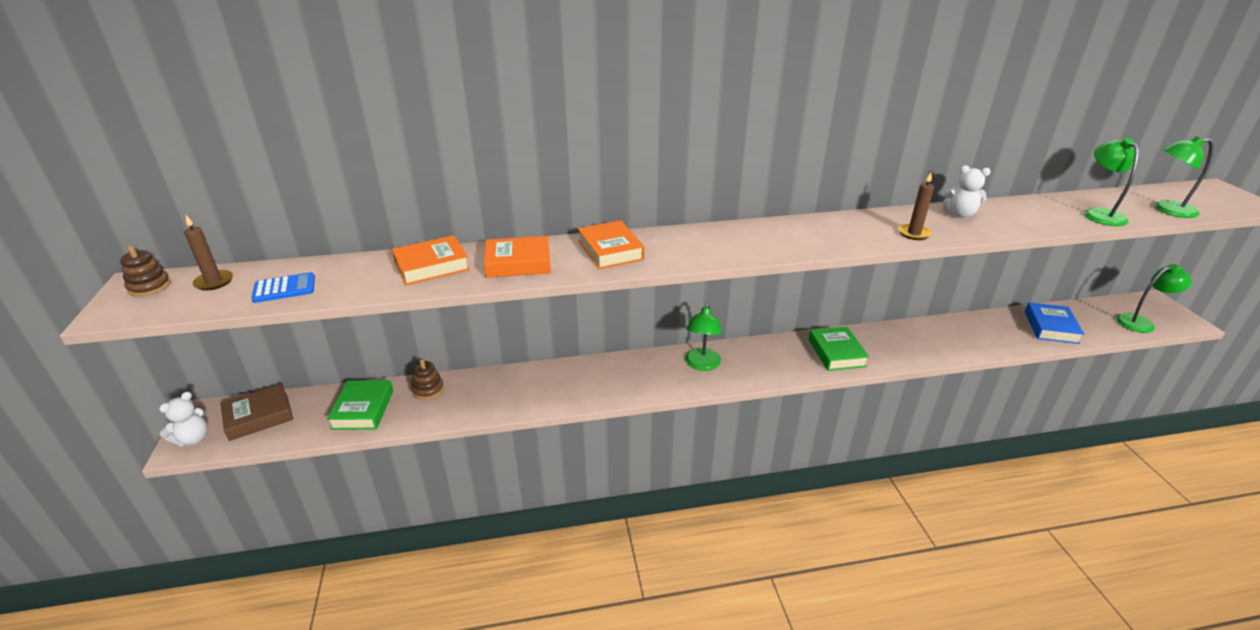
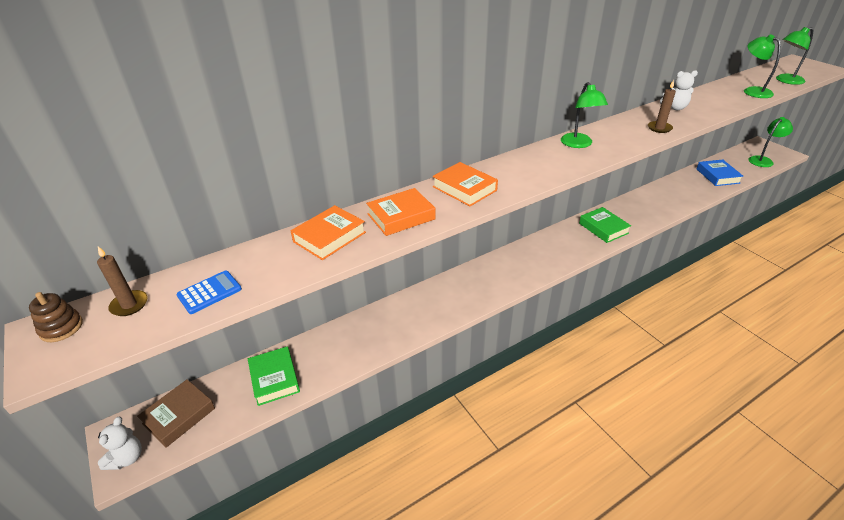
camera: 20 degrees left, 5 degrees up
brown stacking toy [411,359,444,400] -> none
green lamp [685,303,722,371] -> green lamp moved to [561,82,608,148]

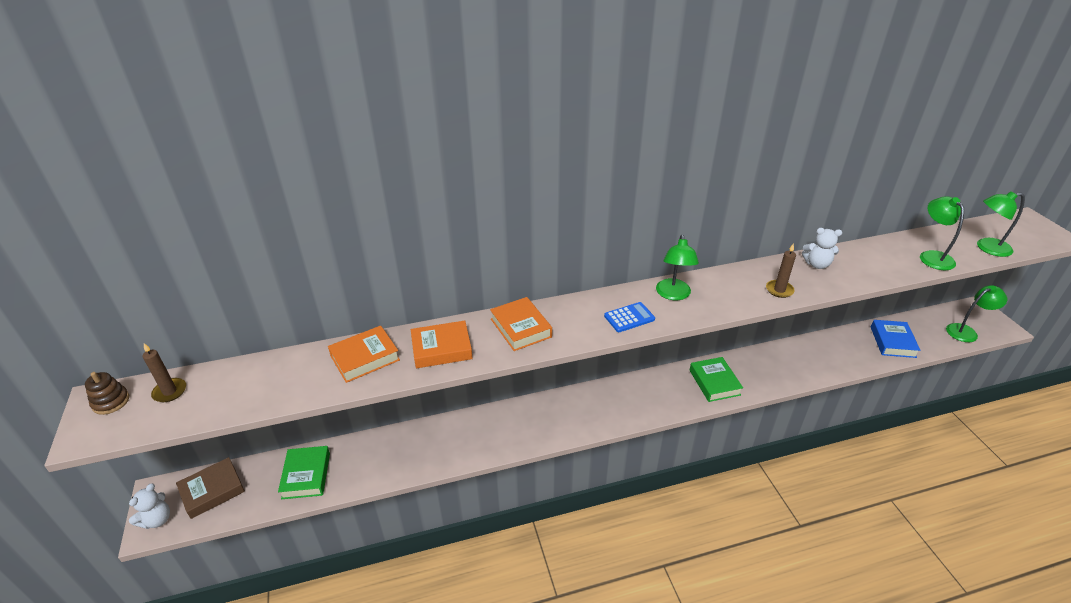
camera: 15 degrees right, 0 degrees up
blue calculator [177,271,242,314] -> blue calculator moved to [604,302,655,332]

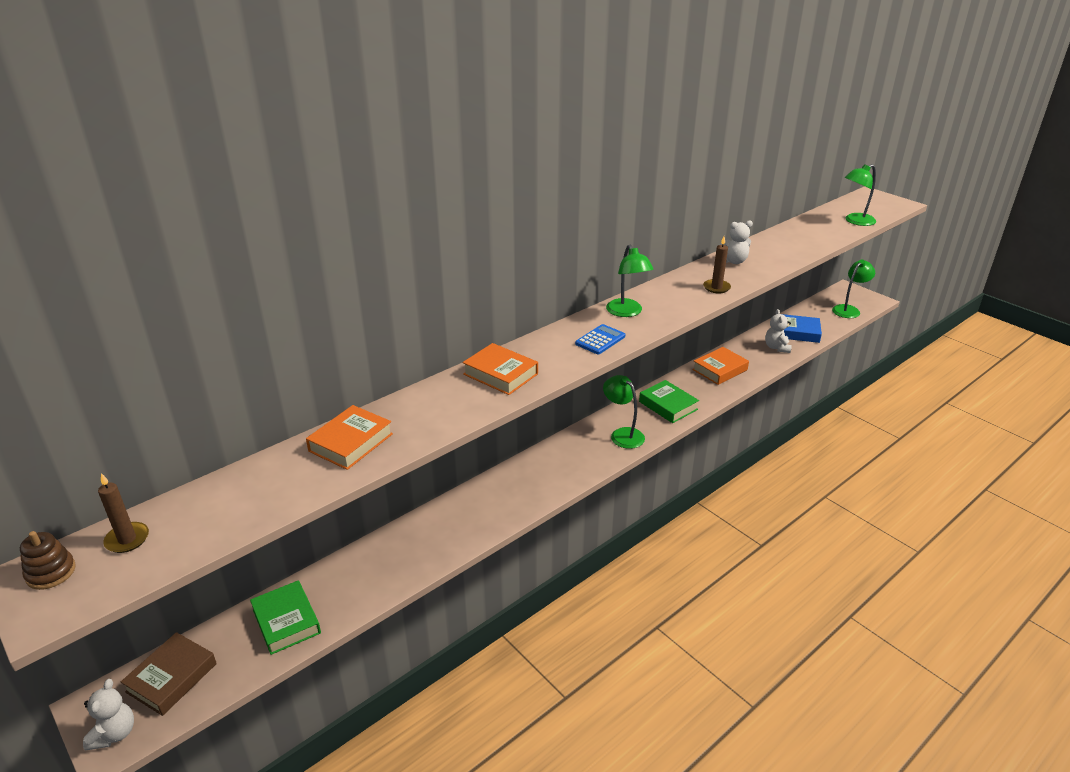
camera: 25 degrees left, 5 degrees down
orange book [411,321,473,368] -> orange book moved to [692,347,749,385]
blue book [871,320,921,358] -> blue book turned 60 degrees counterclockwise [782,314,822,343]
green lamp [920,196,964,270] -> green lamp moved to [603,375,645,449]
none -> white teddy bear [765,309,792,353]

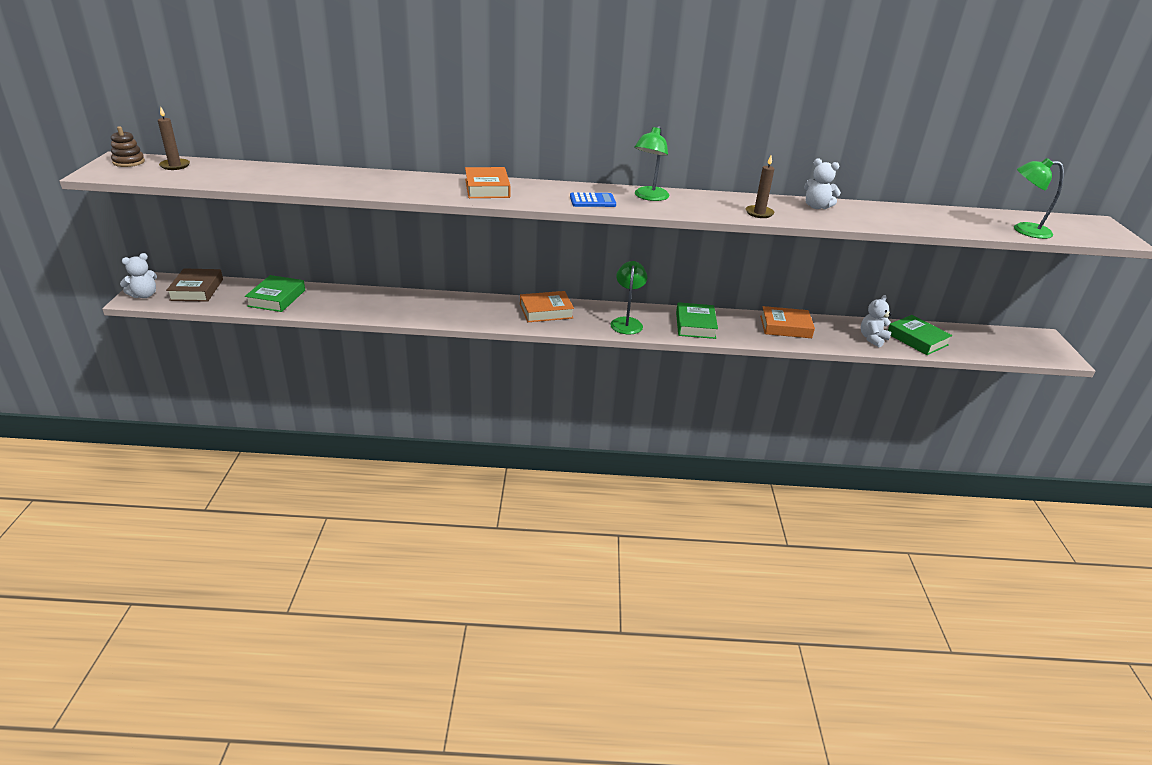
camera: 40 degrees right, 0 degrees up
brown book [121,632,217,716] -> brown book turned 75 degrees counterclockwise [166,269,223,302]
orange book [306,405,393,470] -> orange book moved to [520,291,574,322]
blue book [782,314,822,343] -> green book [888,315,953,355]
green lamp [832,260,875,318] -> none

